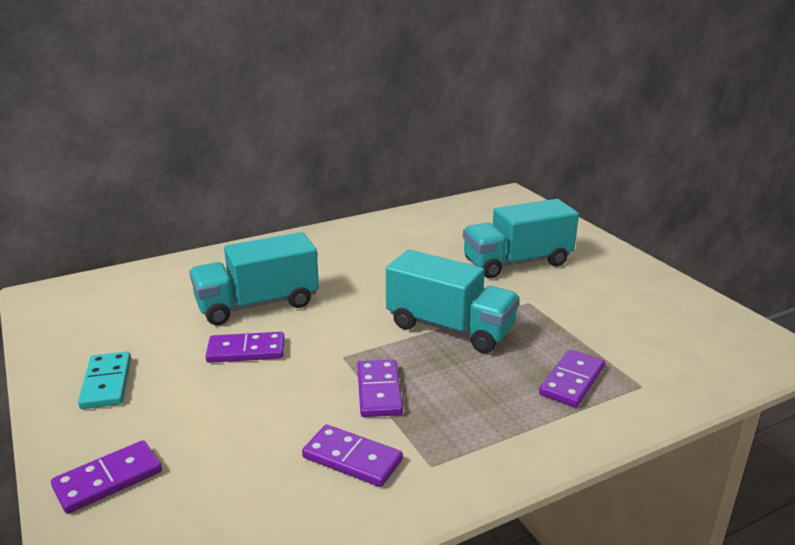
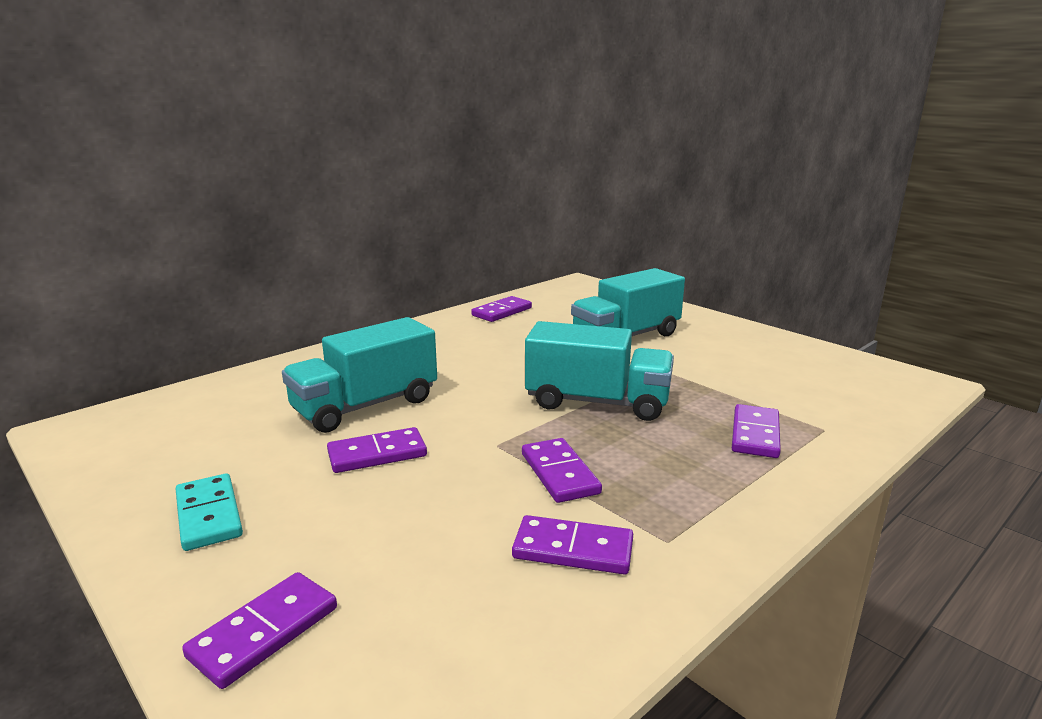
camera: 15 degrees left, 5 degrees down
none -> purple domino [471,296,532,322]

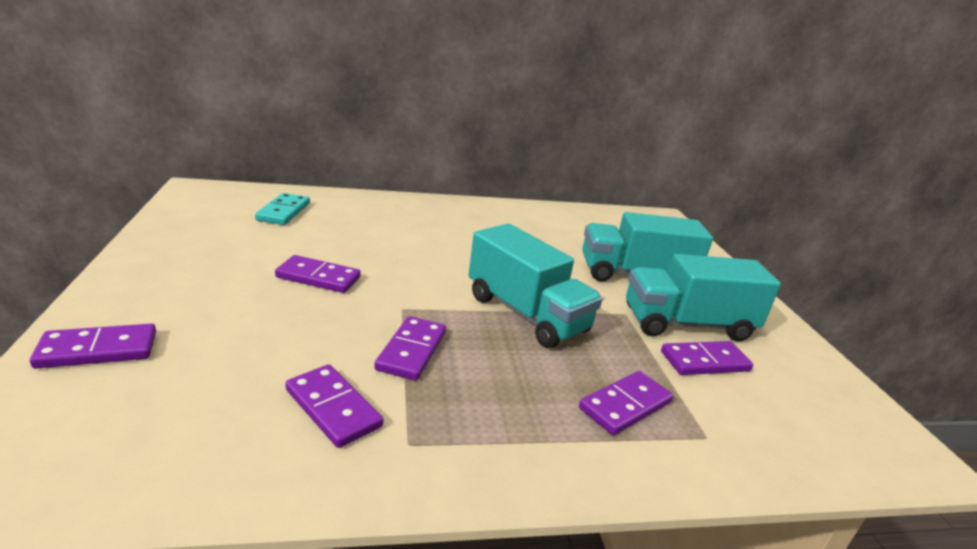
camera: 30 degrees right, 5 degrees up
turquoise domino [176,473,243,551] -> turquoise domino moved to [255,193,310,225]
turquoise truck [282,317,437,433] -> turquoise truck moved to [626,254,781,341]
purple domino [471,296,532,322] -> purple domino moved to [661,341,753,375]

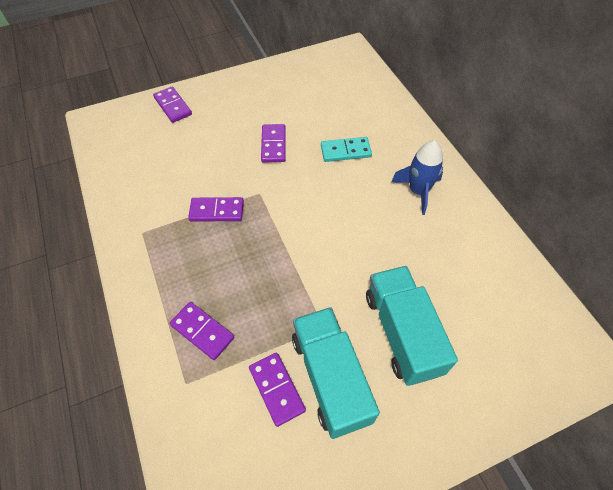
camera: 80 degrees right, 30 degrees up
turquoise domino [255,193,310,225] -> turquoise domino moved to [321,137,372,162]
purple domino [285,364,383,448] -> none
turquoise truck [469,223,602,348] -> none
none -> blue rocket [391,140,443,215]

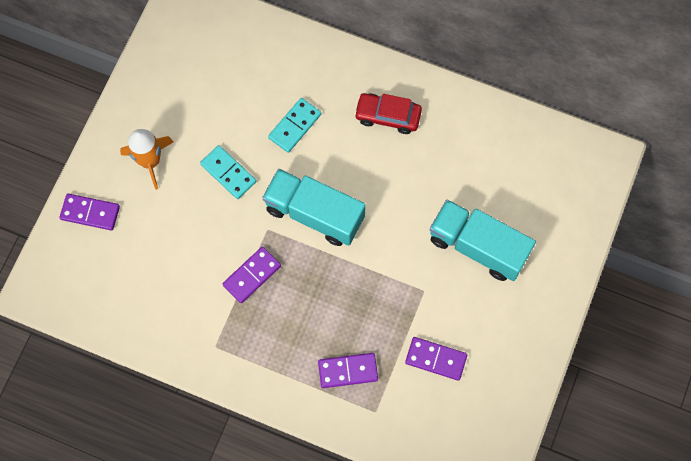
camera: 45 degrees left, 15 degrees up
purple domino [261,124,286,163] -> turquoise domino [200,145,256,199]
turquoise truck [292,307,380,439] -> turquoise truck moved to [262,169,366,246]
blue rocket [391,140,443,215] -> red car [354,93,422,134]
none -> orange rocket [120,129,173,190]

